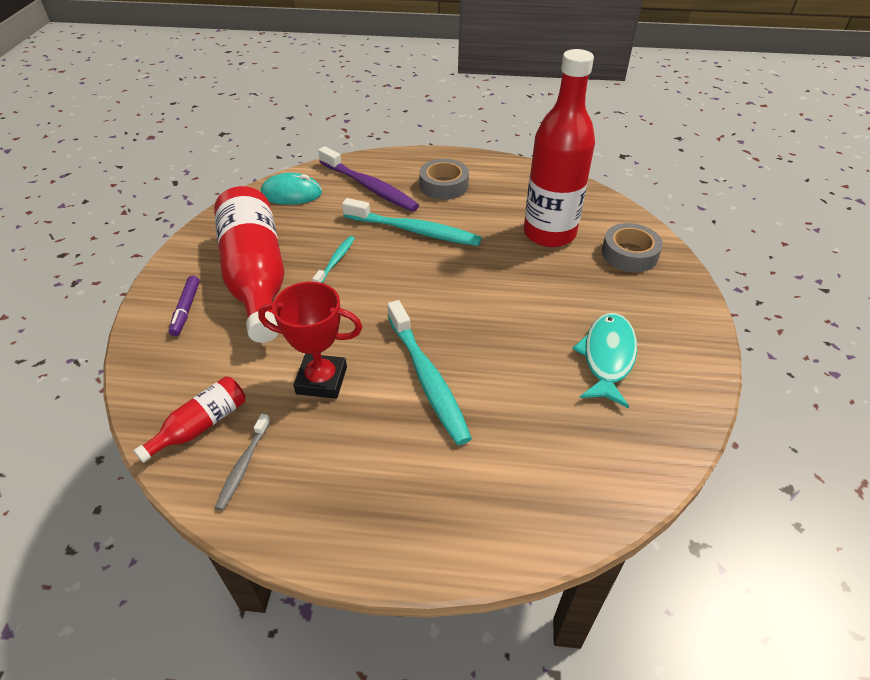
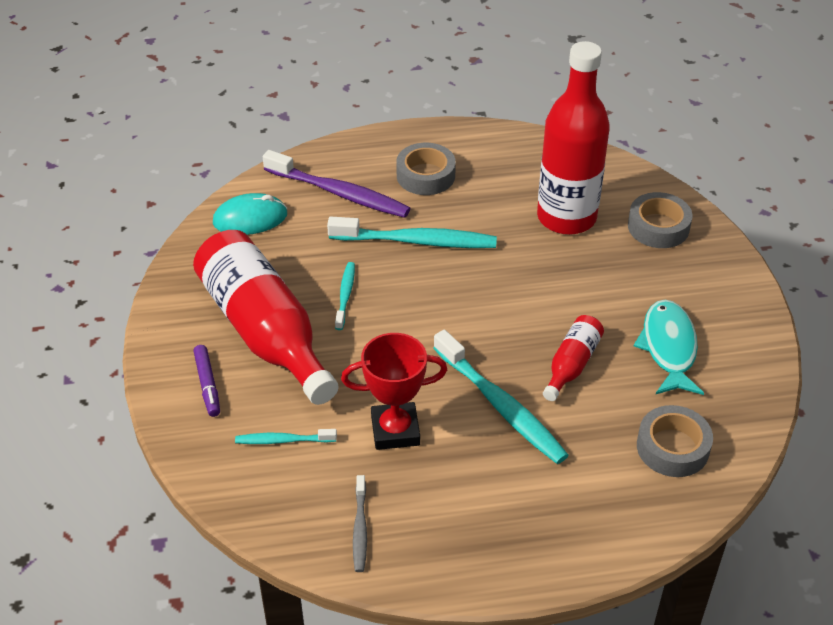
camera: 15 degrees left, 0 degrees up
red bottle [134,376,246,463] -> red bottle moved to [543,315,604,401]
none -> turquoise toothbrush [235,429,337,444]
none -> grey tape [637,405,713,477]

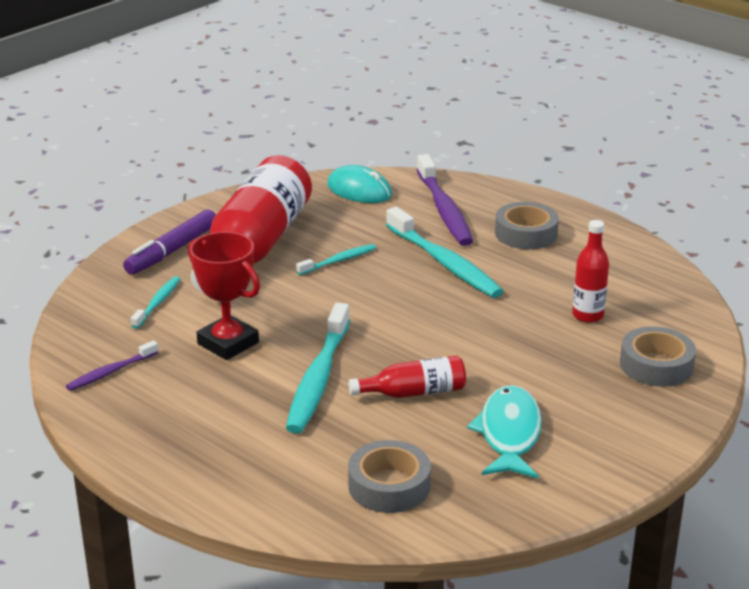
camera: 50 degrees right, 15 degrees down
purple marker [193,345,220,417] -> purple marker [123,209,216,275], size x1.53
turquoise toothbrush [235,429,337,444] -> turquoise toothbrush turned 60 degrees clockwise [131,276,180,329]
grey toothbrush [353,475,367,572] -> purple toothbrush [66,341,158,391]
red bottle [537,41,610,235] -> red bottle [572,220,609,323], size x0.47
turquoise fish [634,300,704,395] -> turquoise fish turned 45 degrees counterclockwise [467,385,542,479]

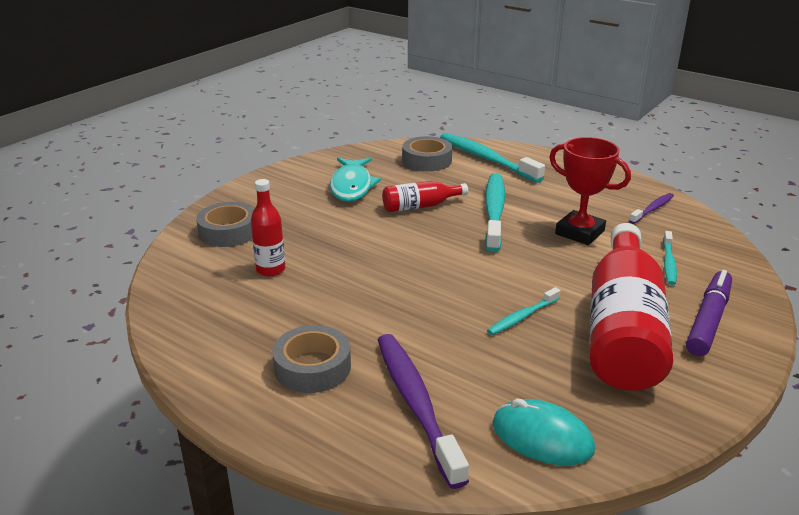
camera: 175 degrees right, 0 degrees up
turquoise toothbrush [386,207,503,298] -> turquoise toothbrush moved to [440,133,545,183]

